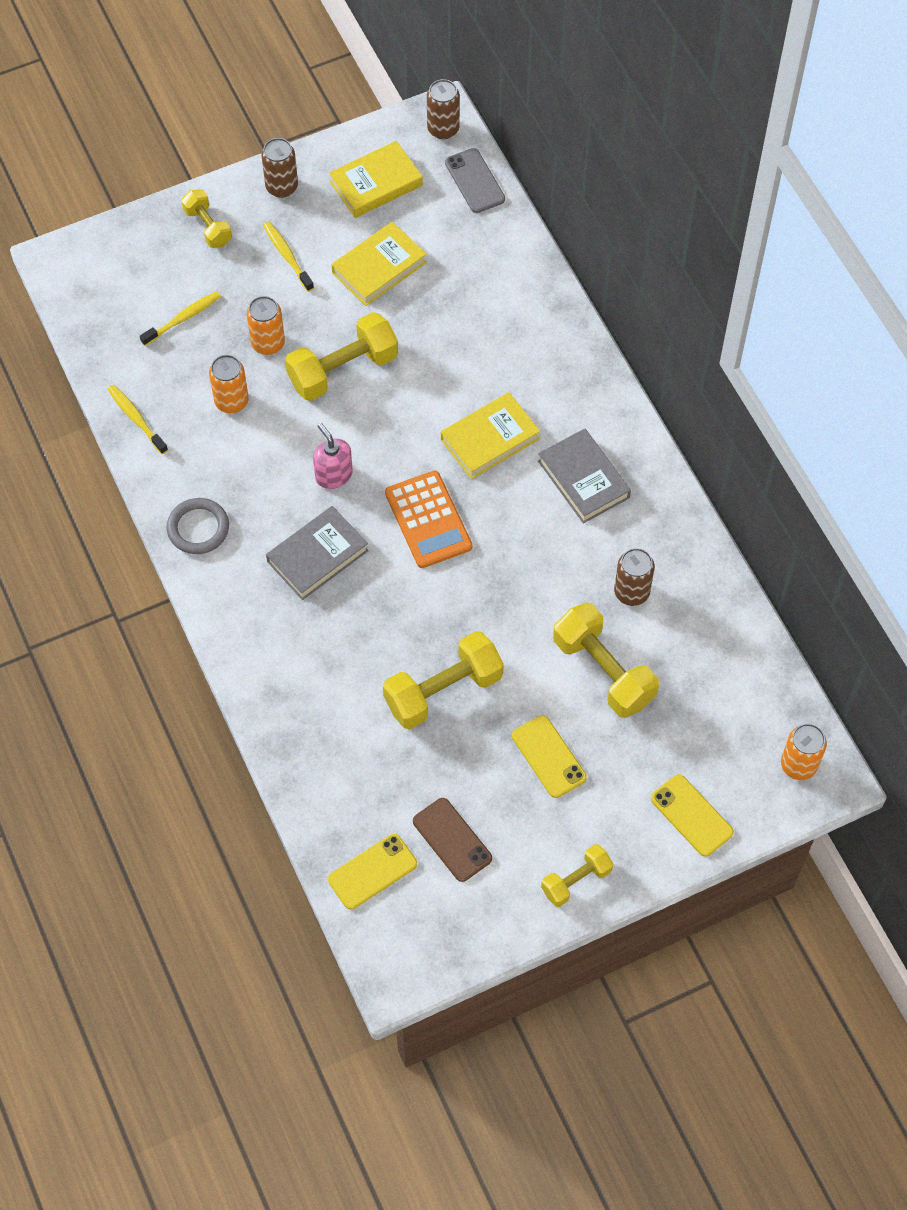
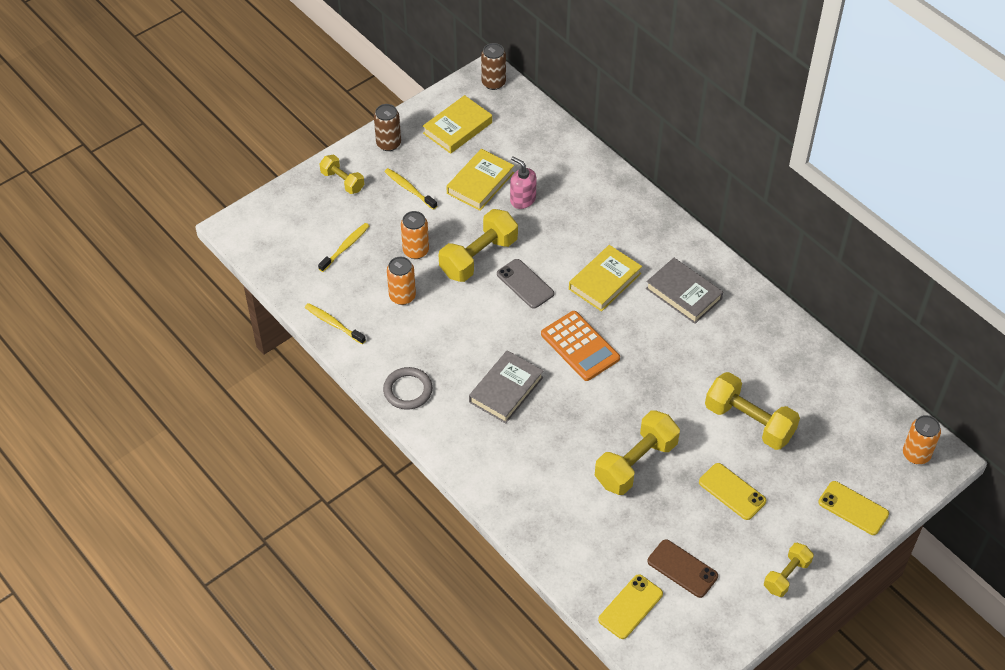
camera: 15 degrees left, 10 degrees down
pink soap dispenser [313,423,353,489] -> pink soap dispenser moved to [510,156,537,209]
grey phone [445,148,505,213] -> grey phone moved to [497,259,554,309]
brown can [614,548,655,606] -> none

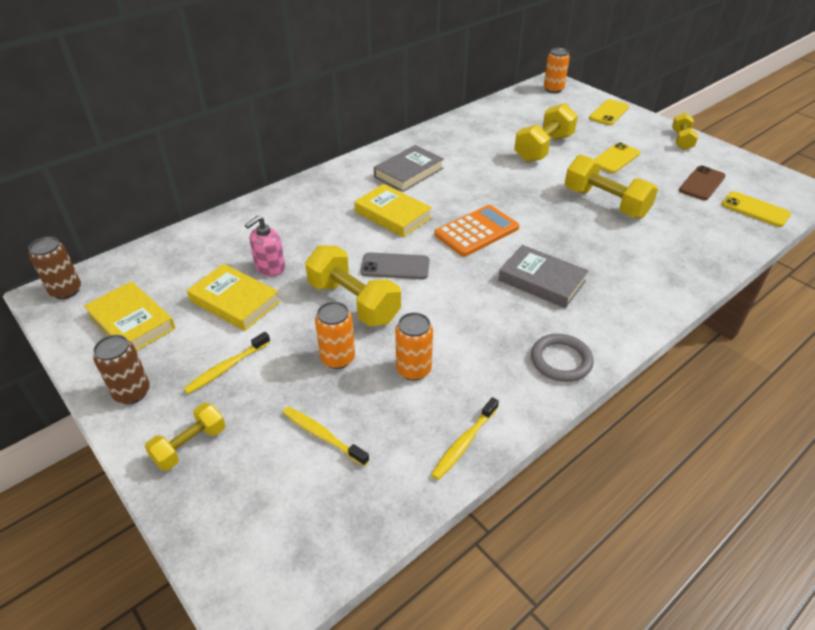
camera: 90 degrees left, 10 degrees down
grey phone [497,259,554,309] -> grey phone turned 45 degrees clockwise [361,252,429,279]
yellow dumbbell [764,543,814,597] -> yellow dumbbell turned 60 degrees clockwise [672,113,698,150]

